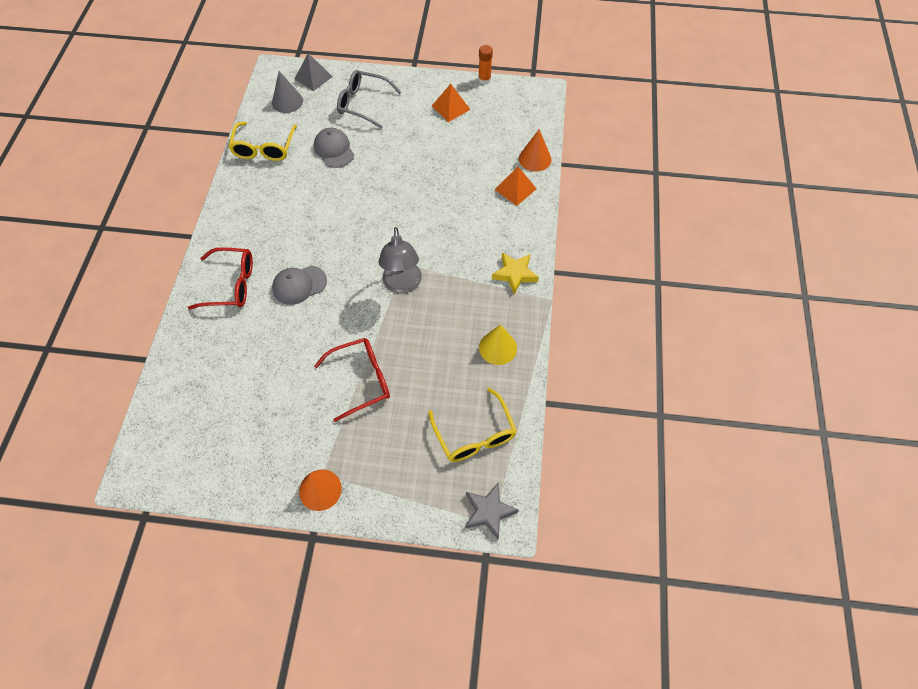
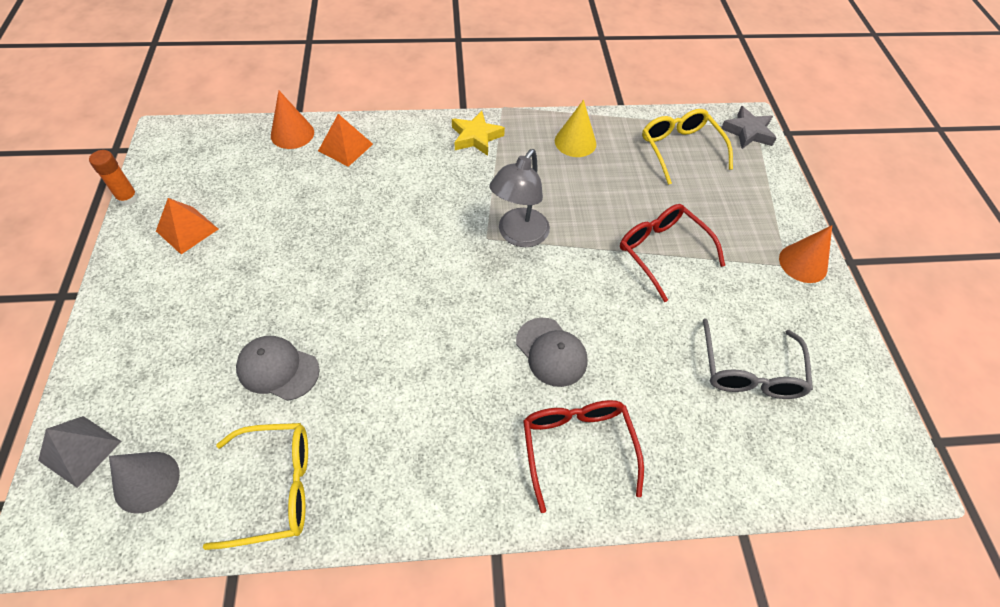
camera: 105 degrees left, 5 degrees down
grey cap [314,128,354,168] -> grey cap turned 60 degrees clockwise [236,336,320,401]
grey glasses [337,70,401,129] -> grey glasses moved to [703,318,813,399]
grey lamp [378,227,422,294] -> grey lamp turned 135 degrees clockwise [489,149,550,247]
yellow glasses [428,388,517,462] -> yellow glasses turned 75 degrees counterclockwise [642,109,733,185]

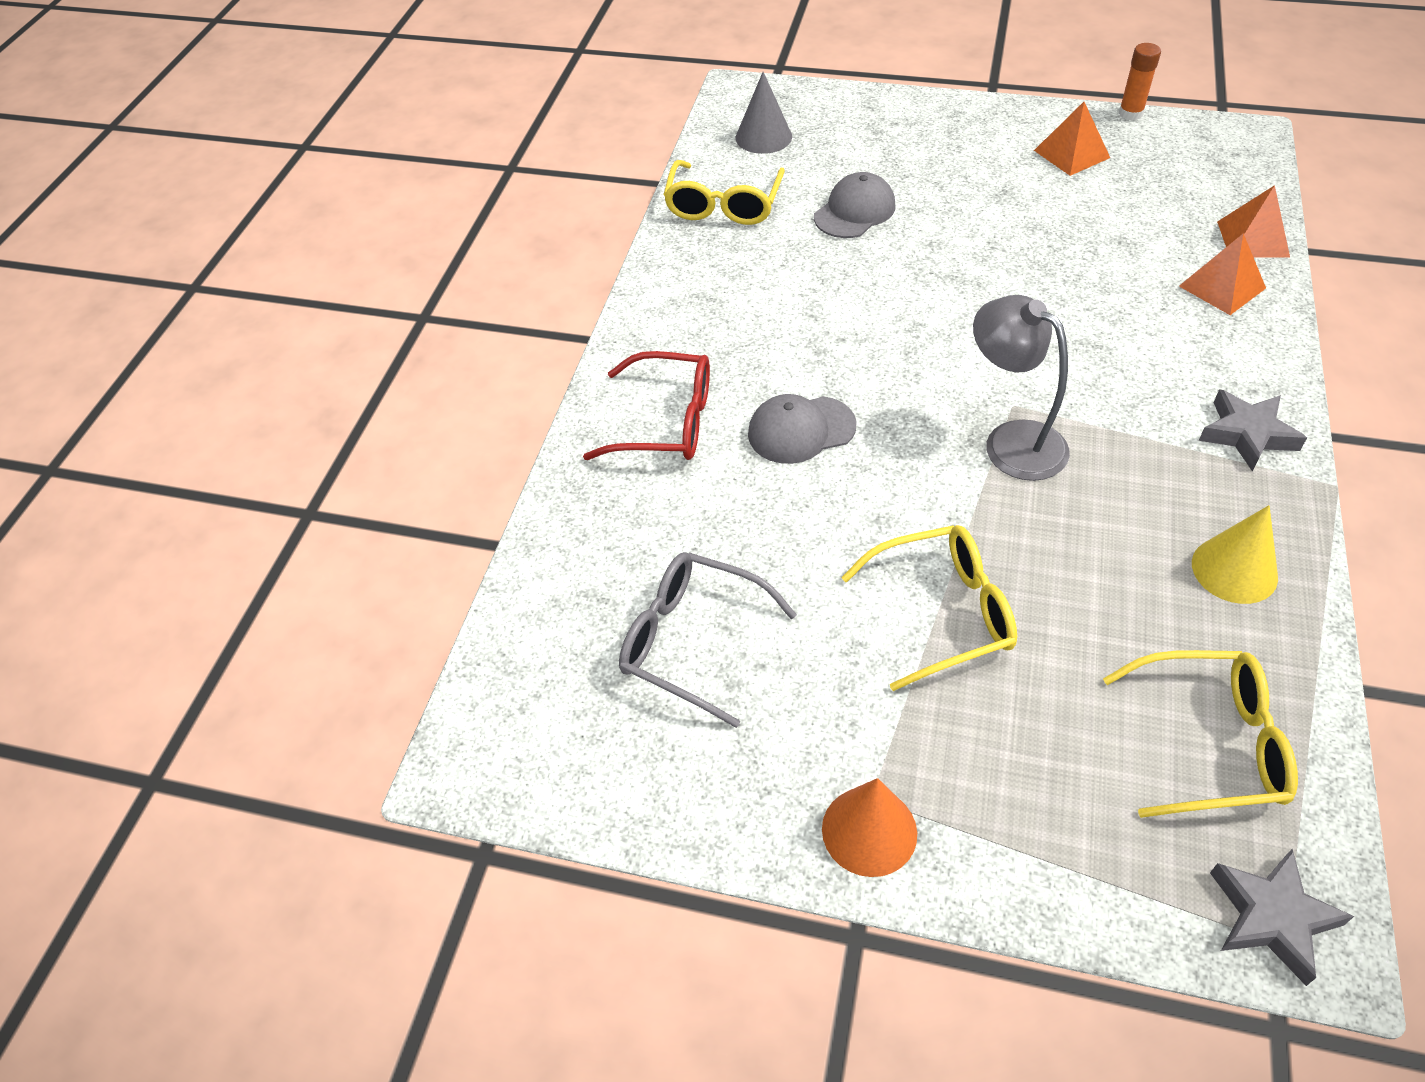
camera: 115 degrees right, 5 degrees down
grey pyramid [38,416,122,488] -> none
orange cone [271,91,314,149] -> orange pyramid [1217,185,1290,258]
yellow star [452,111,505,156] -> grey star [1199,389,1307,472]
red glasses [620,204,725,302] -> yellow glasses [841,525,1017,691]

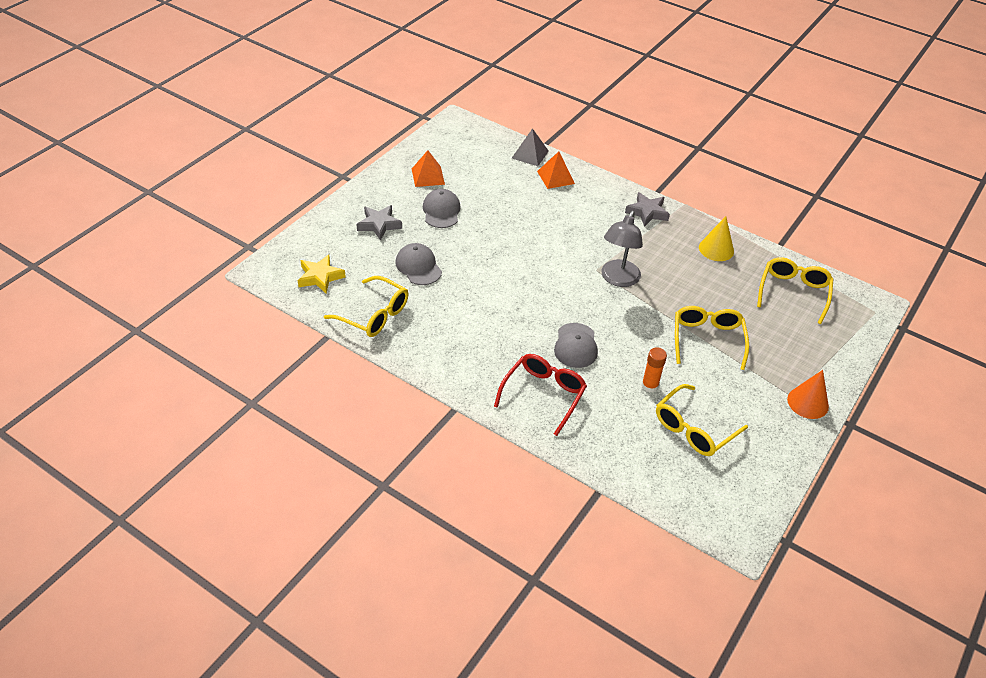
camera: 75 degrees left, 5 degrees down
grey glasses [619,552,797,728] -> yellow glasses [656,384,748,456]
grey cone [736,72,792,154] -> yellow star [298,255,346,294]
grey lamp [973,295,1070,481] -> grey lamp turned 45 degrees counterclockwise [601,211,643,287]
orange glue stick [1119,43,1161,120] -> orange glue stick moved to [642,347,667,392]
grey star [1210,849,1354,986] -> grey star moved to [357,205,402,241]
orange pyramid [1217,185,1290,258] -> grey pyramid [512,128,549,166]
none -> grey cap [423,189,461,228]

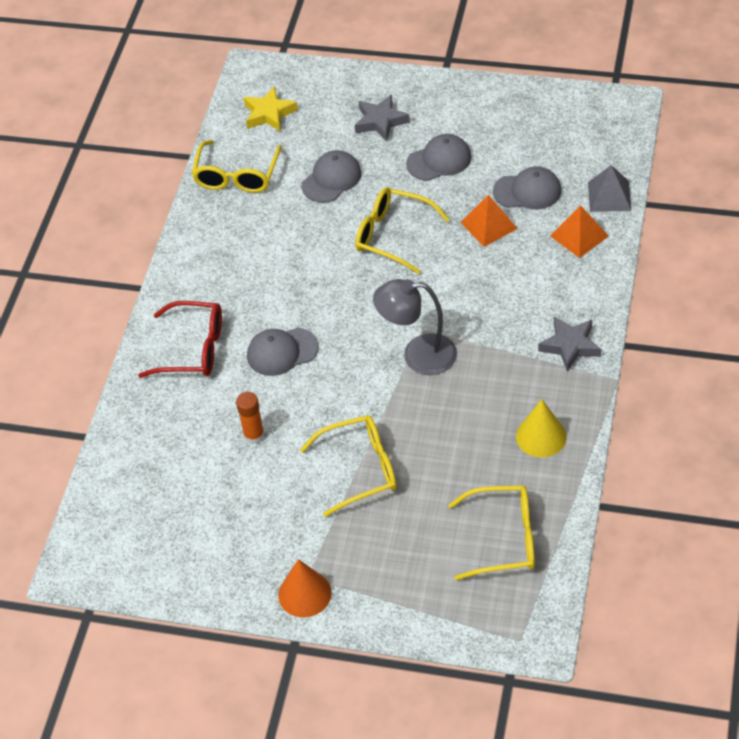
camera: 75 degrees right, 5 degrees up
orange pyramid [412,150,445,187] -> orange pyramid moved to [460,195,518,247]
yellow glasses [656,384,748,456] -> yellow glasses moved to [355,187,450,274]
none -> grey cap [493,166,561,209]

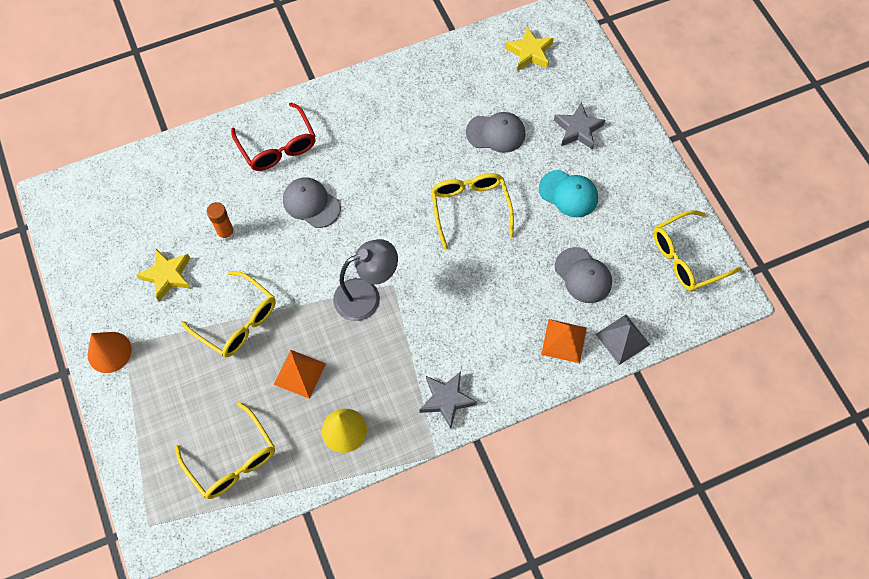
camera: 50 degrees right, 15 degrees up
yellow glasses [192,140,282,193] -> yellow glasses moved to [653,210,742,291]
grey lamp [373,279,457,375] -> grey lamp turned 105 degrees clockwise [333,239,398,321]
grey cap [406,134,471,181] -> turquoise cap [539,170,598,217]
orange pyramid [460,195,518,247] -> orange pyramid moved to [273,350,326,399]
none -> yellow star [136,249,191,301]

